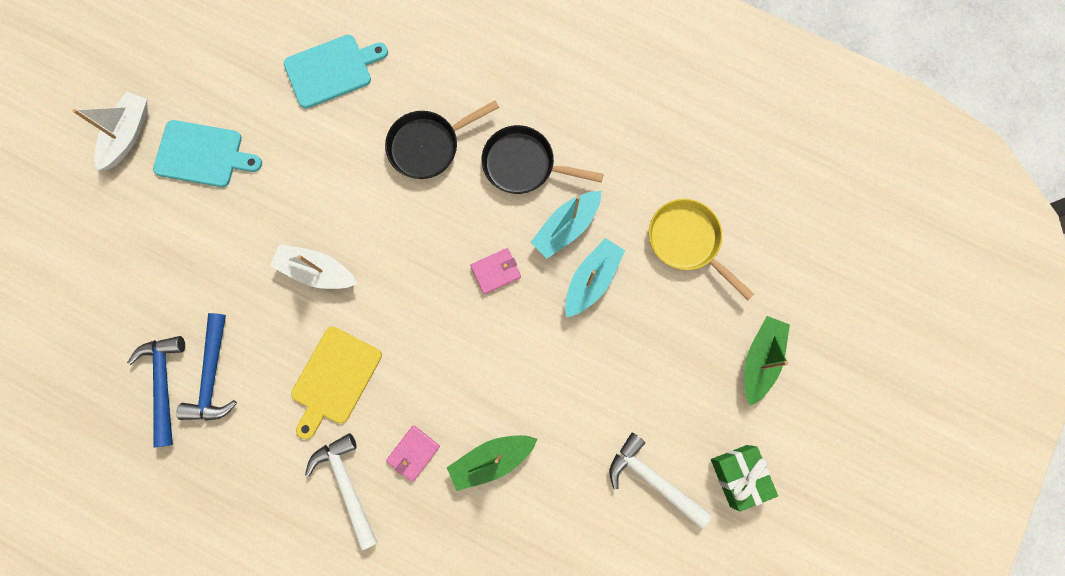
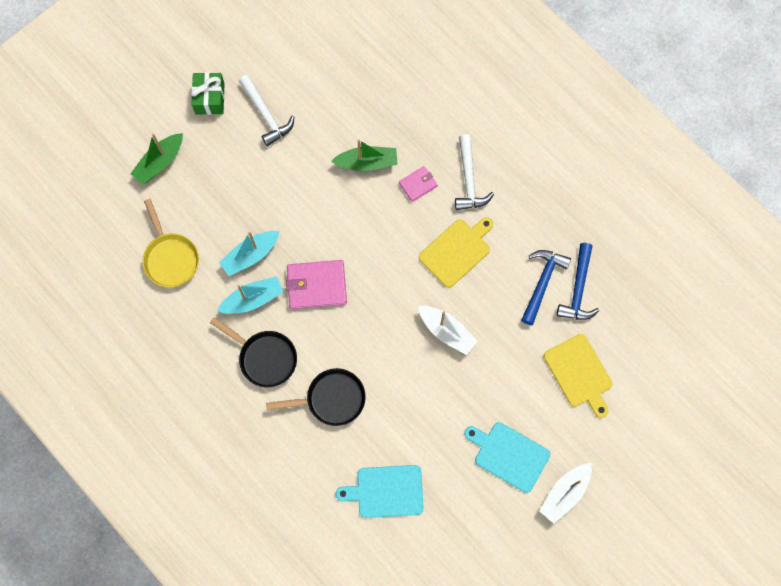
camera: 160 degrees left, 5 degrees down
pink wallet [470,248,521,294] -> pink wallet [286,260,347,309], size x1.78
none -> yellow cutting board [544,334,612,418]

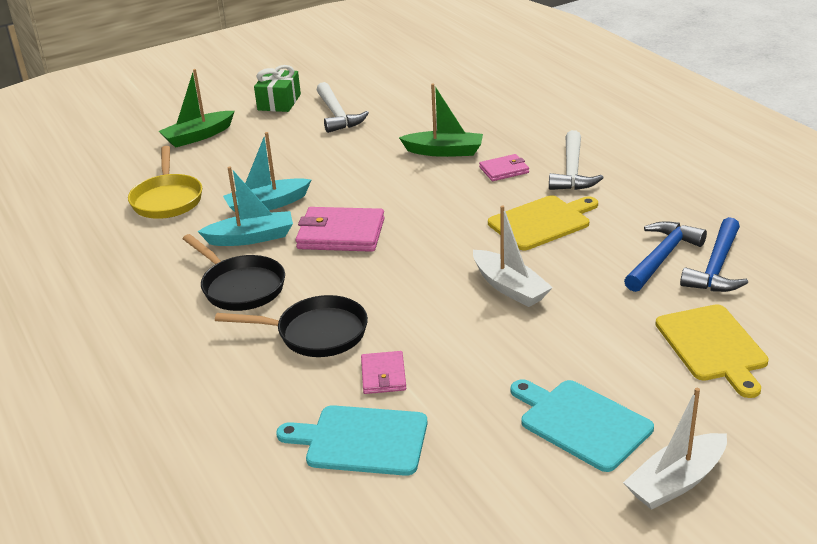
camera: 15 degrees right, 40 degrees down
none -> pink wallet [361,351,406,394]

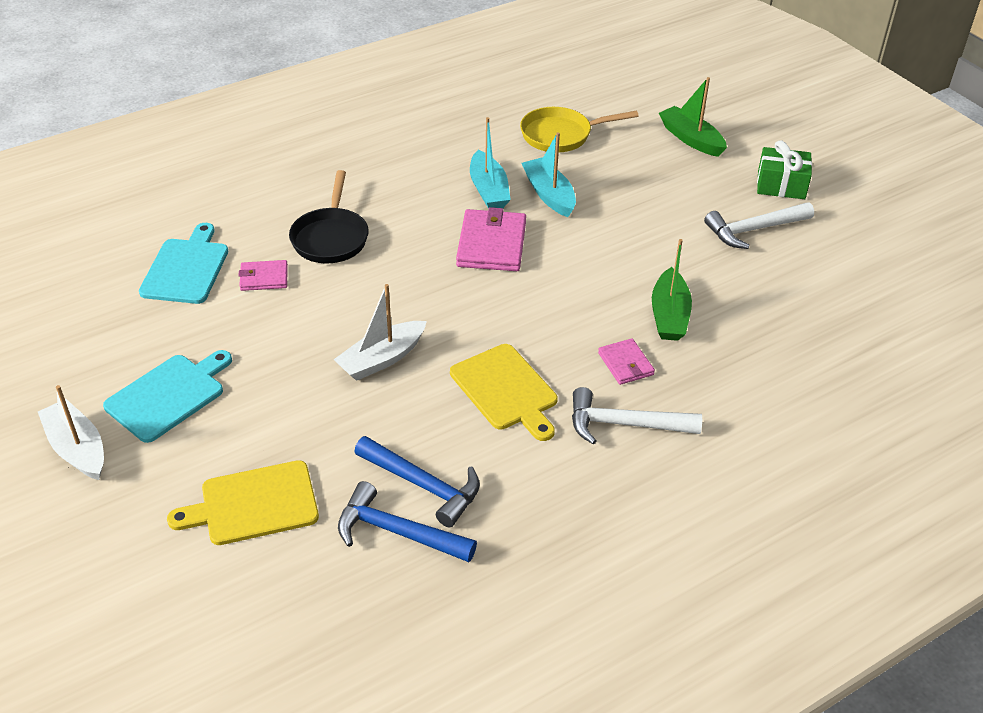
camera: 85 degrees right, 10 degrees up
black pan [183,234,285,311] -> none

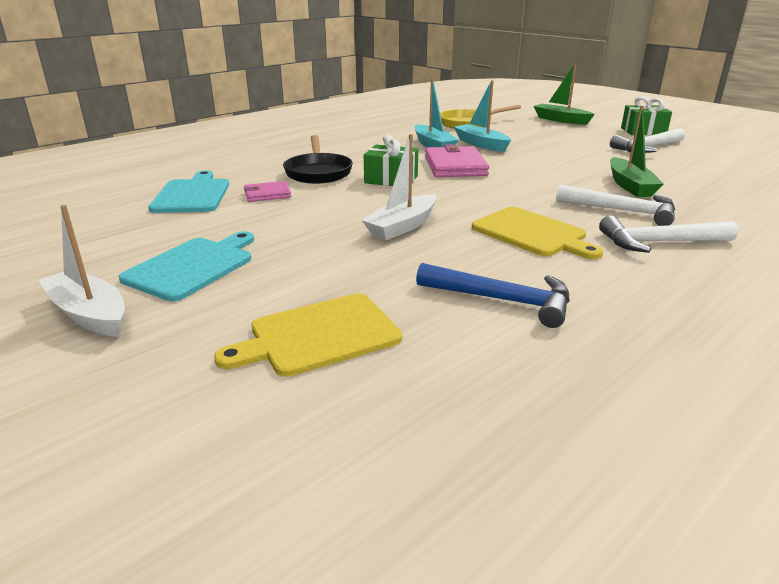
camera: 10 degrees left, 15 degrees down
blue hammer [338,481,477,562] -> none
pink wallet [598,338,655,385] -> white hammer [556,184,675,226]
none -> green gift [364,135,418,186]

